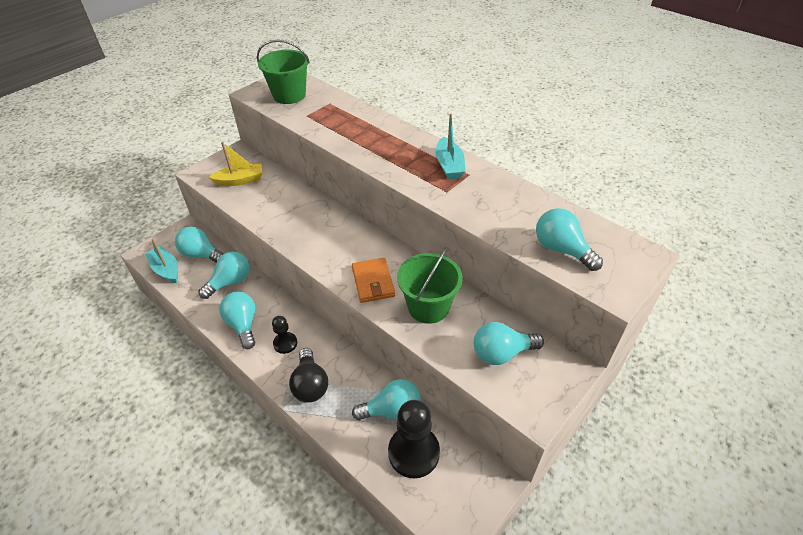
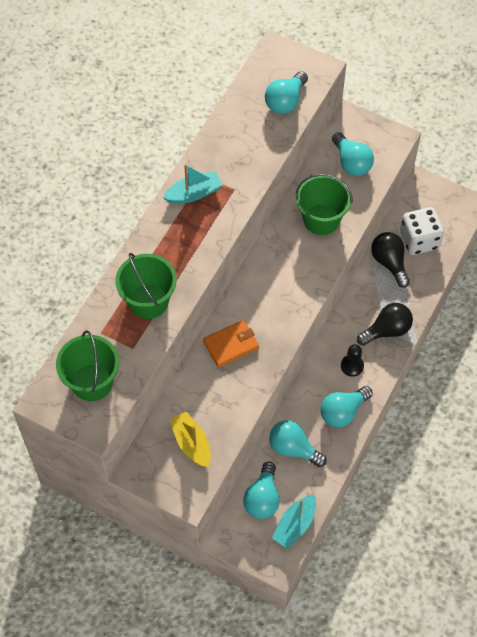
camera: 105 degrees left, 15 degrees up
orange wallet [352,258,395,303] -> orange wallet moved to [203,320,259,367]
turquoise light bulb [352,379,421,420] -> black light bulb [371,232,410,288]
black pawn [388,400,440,478] -> white dice [400,207,444,255]
none -> green bucket [115,253,177,319]

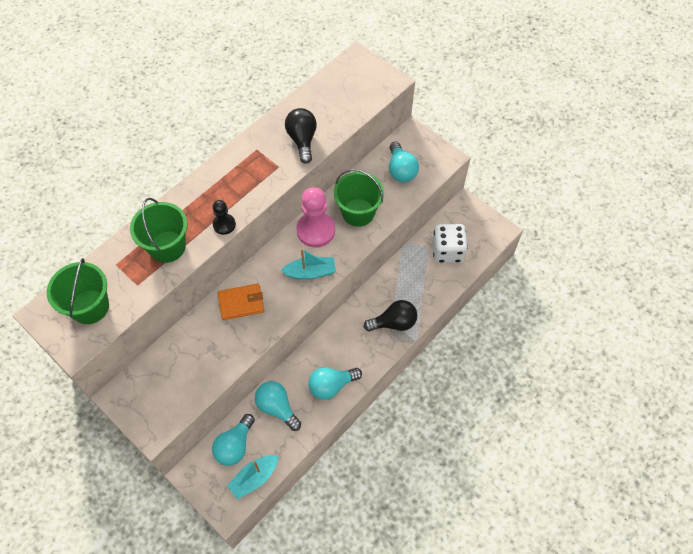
camera: 15 degrees right, 0 degrees up
turquoise boat [163,164,222,204] -> turquoise boat moved to [281,248,336,280]
yellow boat [170,412,211,467] -> none
turquoise light bulb [265,71,308,114] -> none
black pawn [341,344,364,377] -> black pawn moved to [213,200,236,235]
black light bulb [371,232,410,288] -> black light bulb moved to [285,108,317,164]
none -> pink pawn [296,187,335,248]

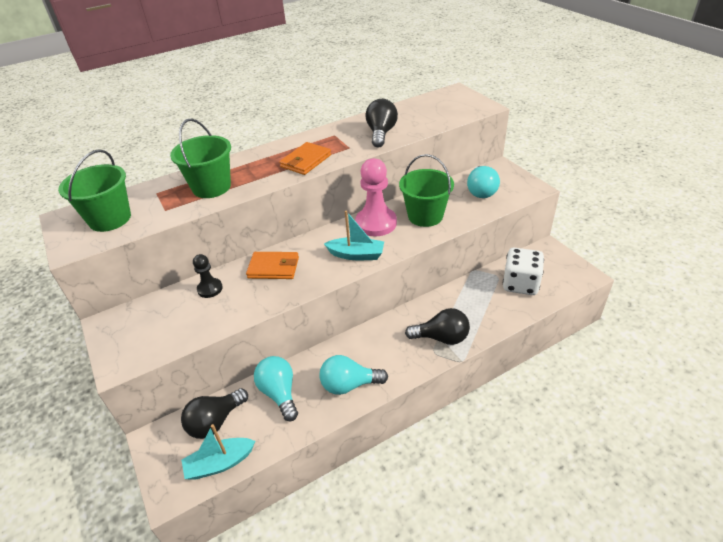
camera: 20 degrees right, 20 degrees down
turquoise light bulb [212,414,255,466] -> black light bulb [181,388,248,439]
black pawn [213,200,236,235] -> black pawn moved to [193,254,223,298]
none -> orange wallet [279,142,331,175]

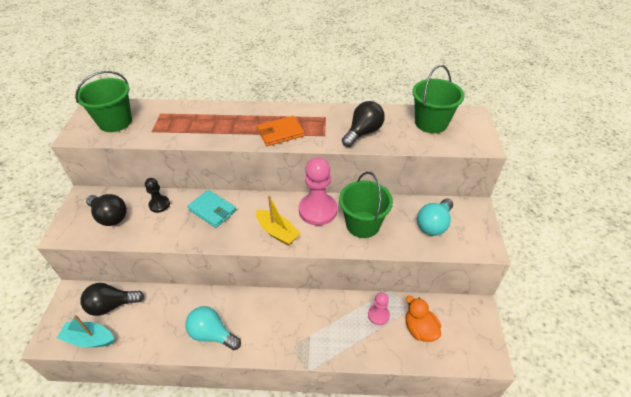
camera: 30 degrees right, 5 degrees up
green bucket [170,119,231,198] -> green bucket moved to [412,65,465,133]
orange wallet [246,252,299,279] -> turquoise wallet [187,190,236,228]
turquoise light bulb [254,356,298,421] -> none
turquoise boat [324,211,384,260] -> yellow boat [256,195,301,245]
black light bulb [405,308,470,345] -> black light bulb moved to [86,194,127,226]
white dice [503,248,544,295] -> orange duck [406,296,441,342]
none -> pink pawn [368,292,390,325]

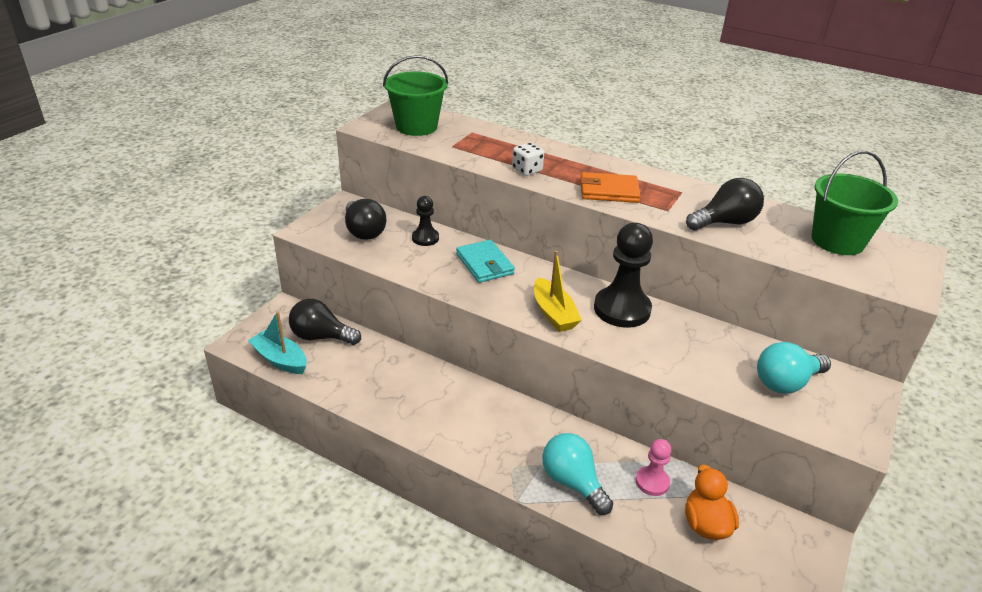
camera: 25 degrees right, 10 degrees down
turquoise light bulb [185,306,241,350] -> turquoise light bulb moved to [542,433,613,515]
pink pawn [299,157,337,226] -> black pawn [594,223,653,328]
green bucket [339,172,393,238] -> none
none -> white dice [512,143,544,176]

